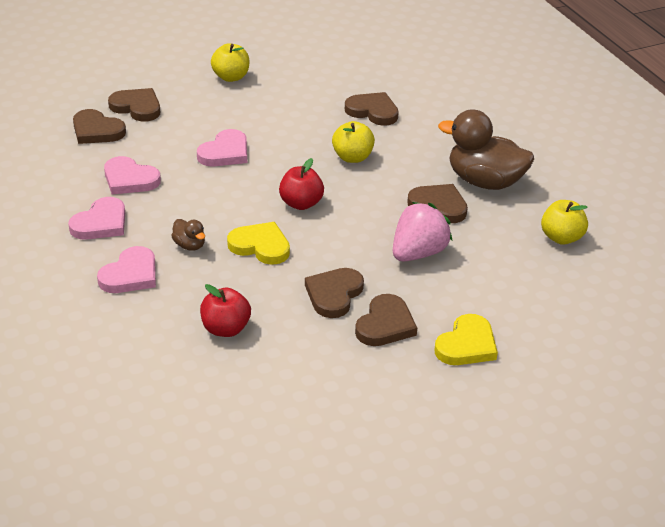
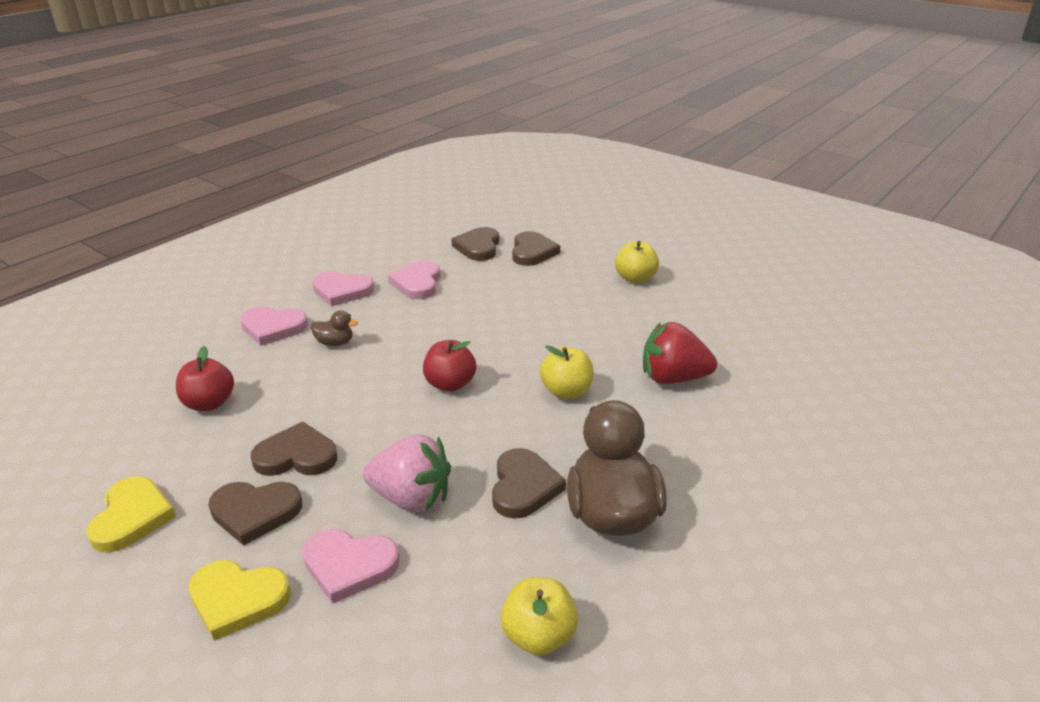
camera: 65 degrees right, 5 degrees down
brown duck [171,219,205,251] -> brown duck turned 105 degrees counterclockwise [310,310,358,346]
pink heart [197,129,247,167] -> pink heart moved to [303,529,400,603]
yellow heart [227,222,290,265] -> yellow heart moved to [86,476,176,553]
brown heart [345,92,399,126] -> red strawberry [643,322,717,384]

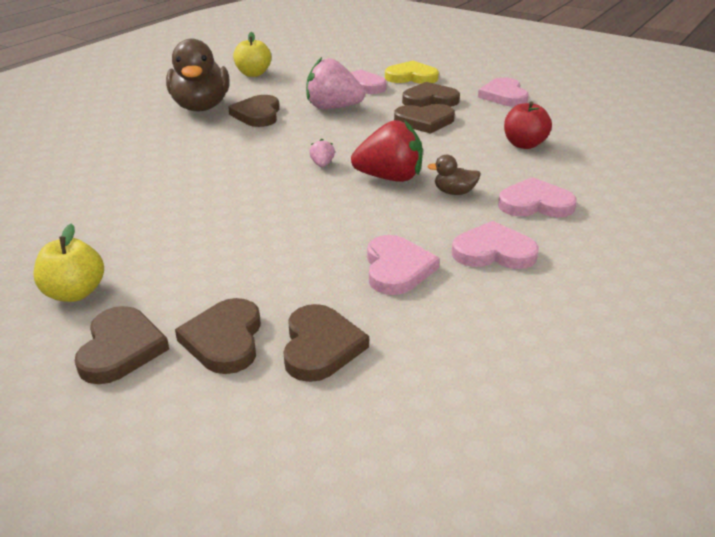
camera: 175 degrees right, 0 degrees up
yellow heart [86,476,176,553] -> pink heart [478,77,529,107]
red apple [423,340,476,392] -> pink strawberry [309,139,335,167]
yellow apple [540,345,594,399] -> none
red strawberry [643,322,717,384] -> red strawberry moved to [351,120,423,182]
none -> brown heart [75,306,169,384]

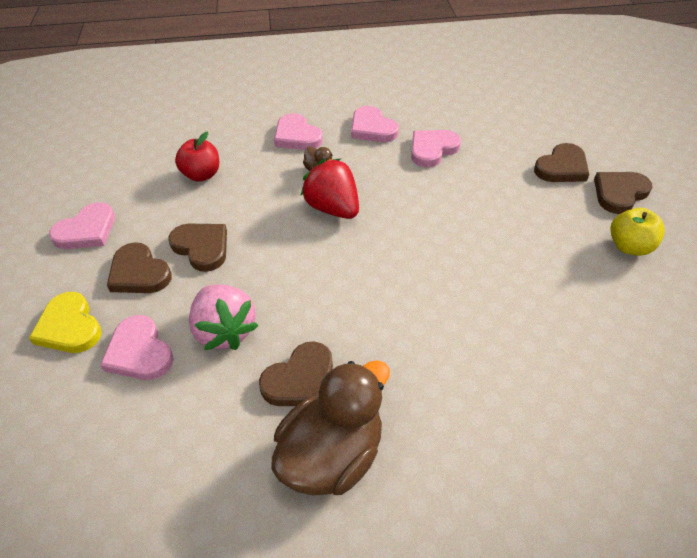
camera: 130 degrees left, 15 degrees up
yellow apple [233,32,271,77] -> none
brown heart [284,304,369,382] -> none
pink strawberry [309,139,335,167] -> none

